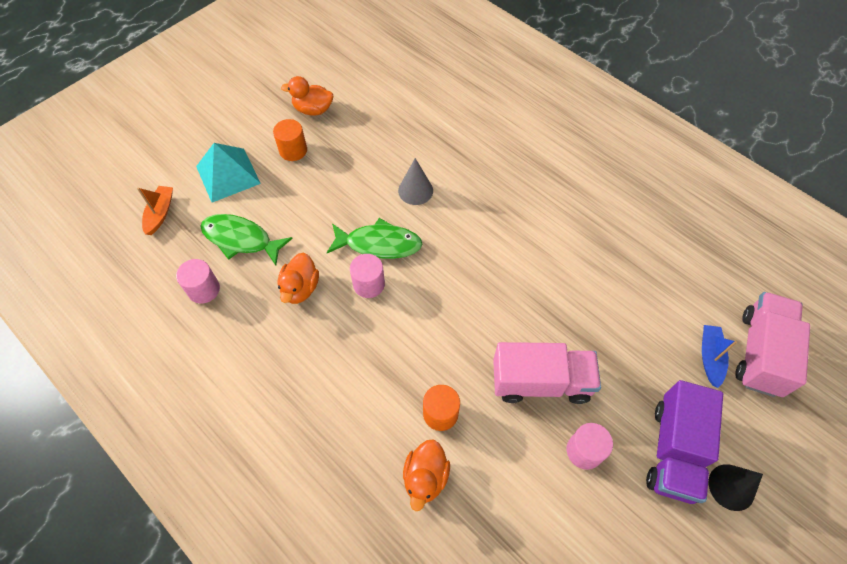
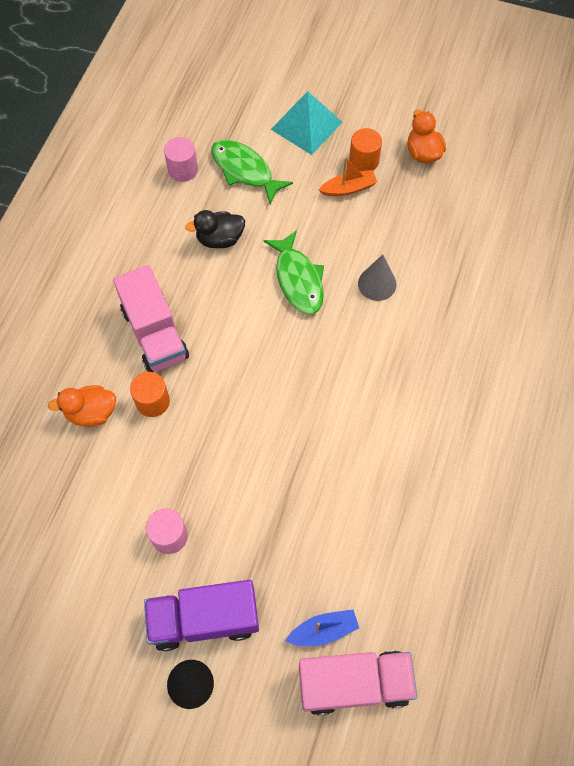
camera: 65 degrees right, 5 degrees up
orange boat [137,186,173,235] -> orange boat moved to [319,157,377,196]
green fish [200,214,293,265] -> green fish turned 45 degrees counterclockwise [211,139,293,204]
orange duck [277,253,319,304] -> black duck [185,210,245,248]
pink cylinder [350,254,385,298] -> none
pink truck [493,342,601,404] -> pink truck moved to [113,265,189,372]

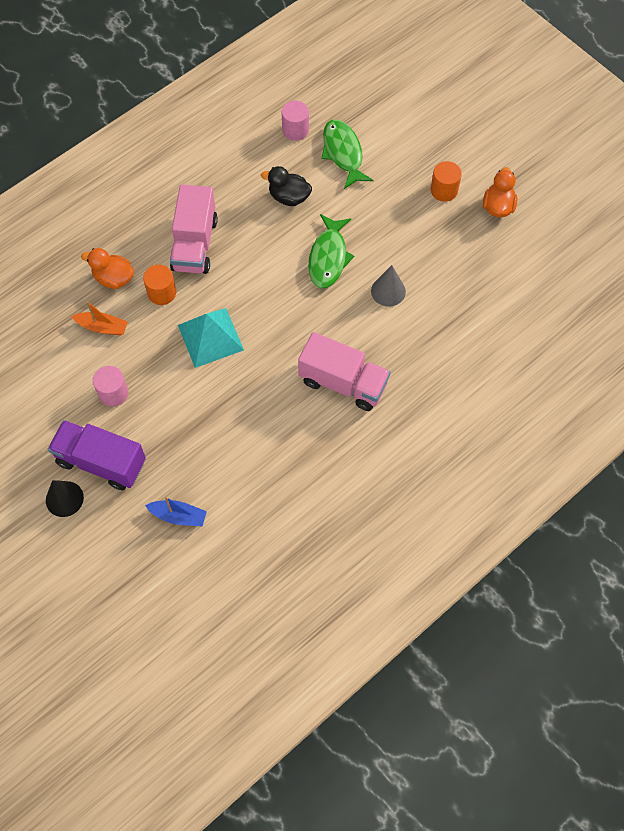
camera: 30 degrees right, 0 degrees up
turquoise pyramid [271,91,342,155] -> turquoise pyramid moved to [178,308,244,368]
pink truck [299,650,417,715] -> pink truck moved to [298,332,390,411]
orange boat [319,157,377,196] -> orange boat moved to [71,301,128,336]

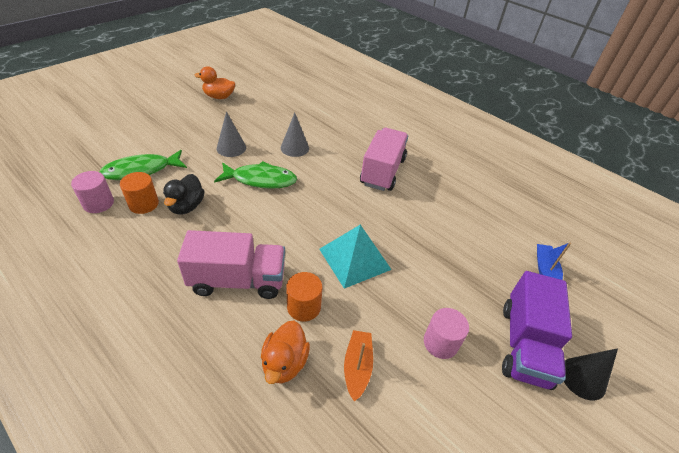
camera: 100 degrees left, 20 degrees down
orange cylinder [431,161,462,202] -> orange cylinder moved to [120,172,159,214]
none -> grey cone [217,111,246,157]

